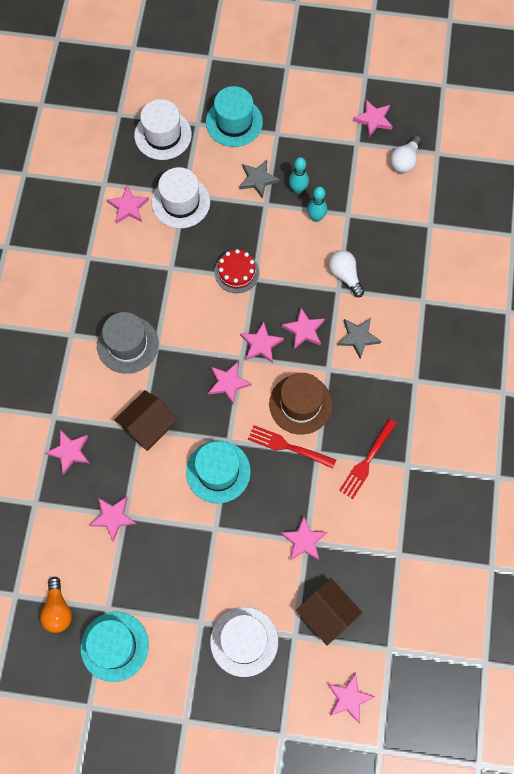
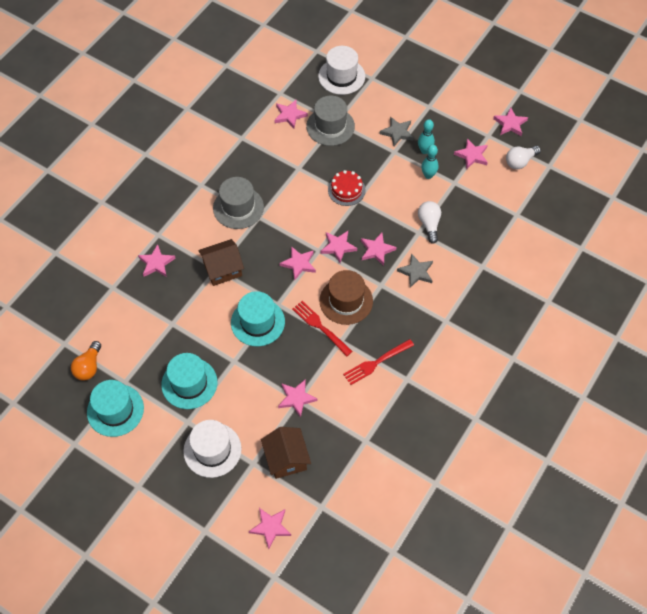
camera: 25 degrees right, 10 degrees down
pink star [90,497,136,542] -> pink star moved to [454,139,488,169]
white hat [152,167,210,228] -> grey hat [306,96,355,146]
turquoise hat [206,86,263,147] -> turquoise hat moved to [161,353,217,409]

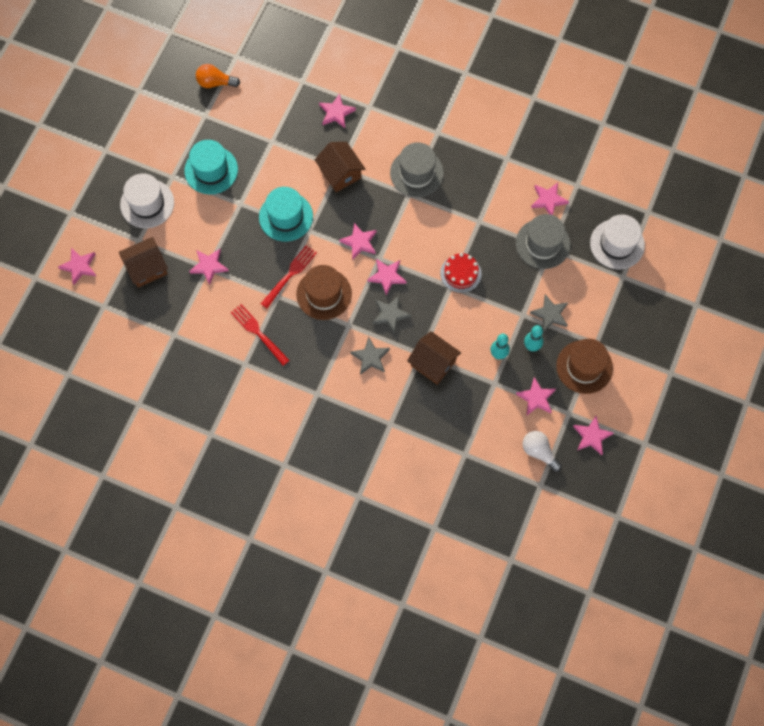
camera: 80 degrees right, 10 degrees up
turquoise hat [87,380,144,437] -> none
pink star [361,233,397,266] -> grey star [373,296,411,334]
white light bulb [418,201,441,244] -> brown house [407,331,461,385]
none -> brown hat [556,339,613,394]

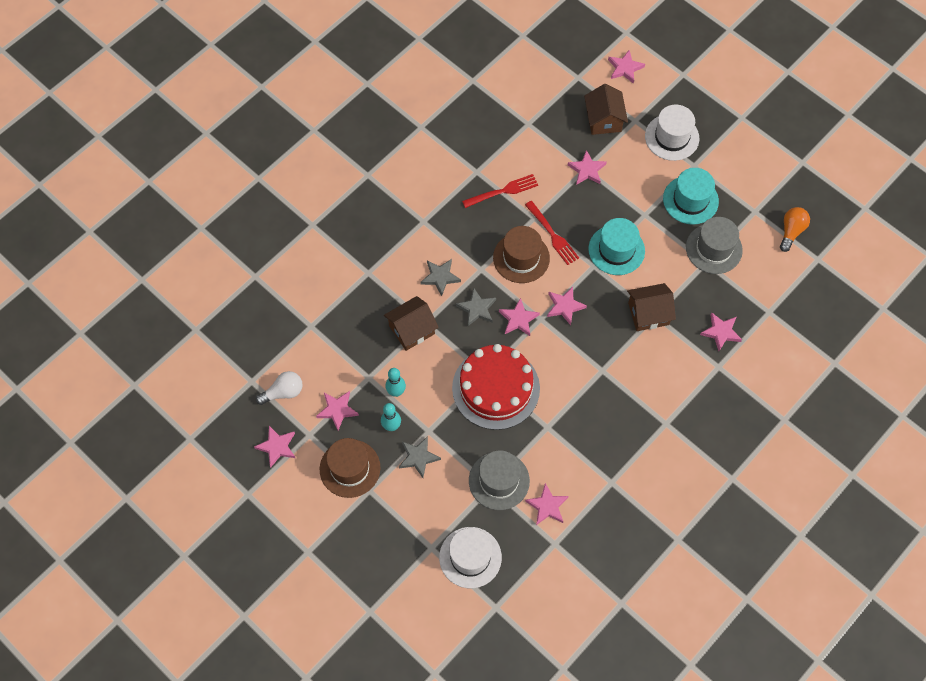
camera: 110 degrees right, 5 degrees down
grey hat [390,142,444,197] -> grey hat moved to [686,217,743,274]
red cake [440,253,482,293] -> red cake [452,344,540,430], size x1.98

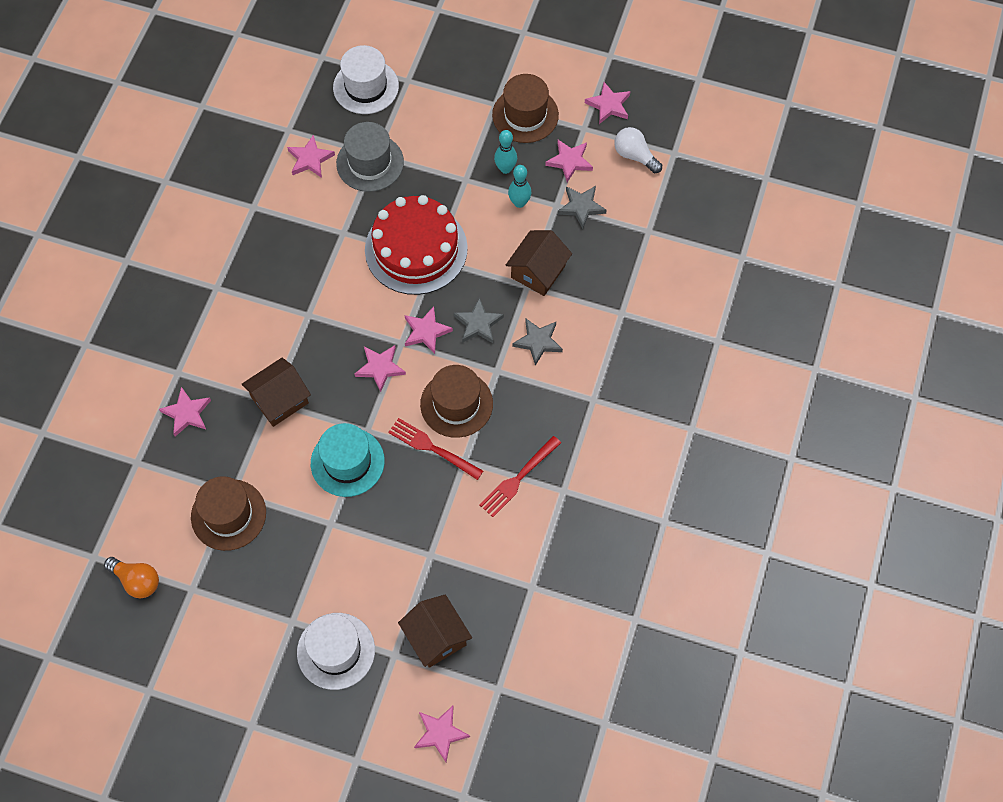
camera: 155 degrees right, 0 degrees up
white light bulb [256,371,303,405] -> white light bulb turned 90 degrees clockwise [614,127,662,173]
grey star [399,436,441,478] -> grey star moved to [558,186,607,229]
pink star [568,150,607,185] -> none
turquoise hat [663,168,719,225] -> none
grey hat [686,217,743,274] -> brown hat [191,476,266,551]
orange light bulb [780,207,810,252] -> orange light bulb turned 60 degrees counterclockwise [104,557,159,598]

